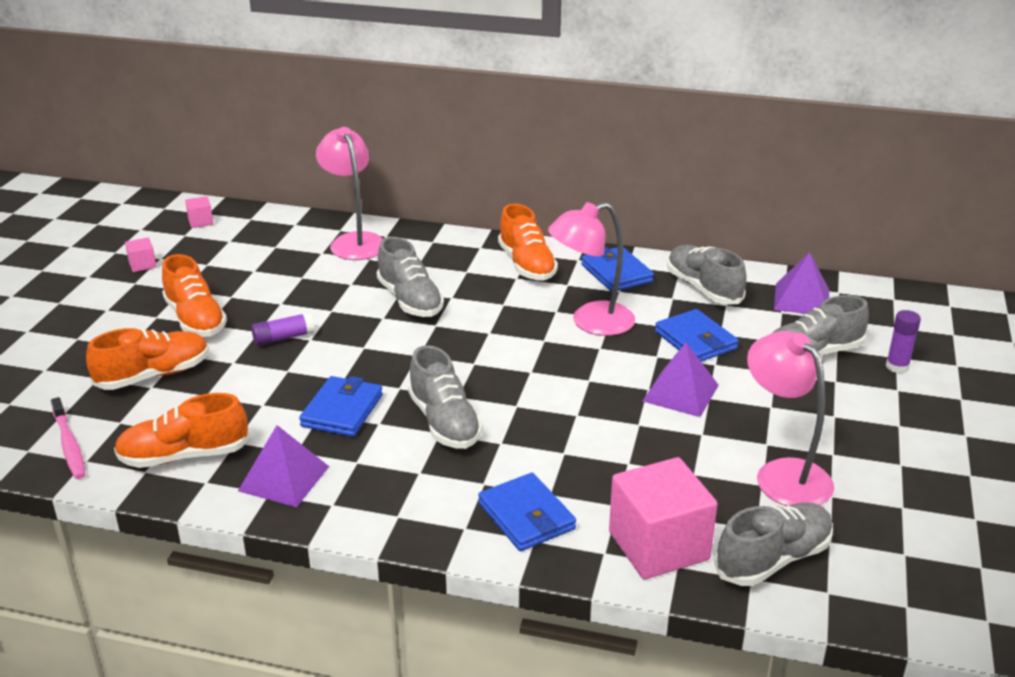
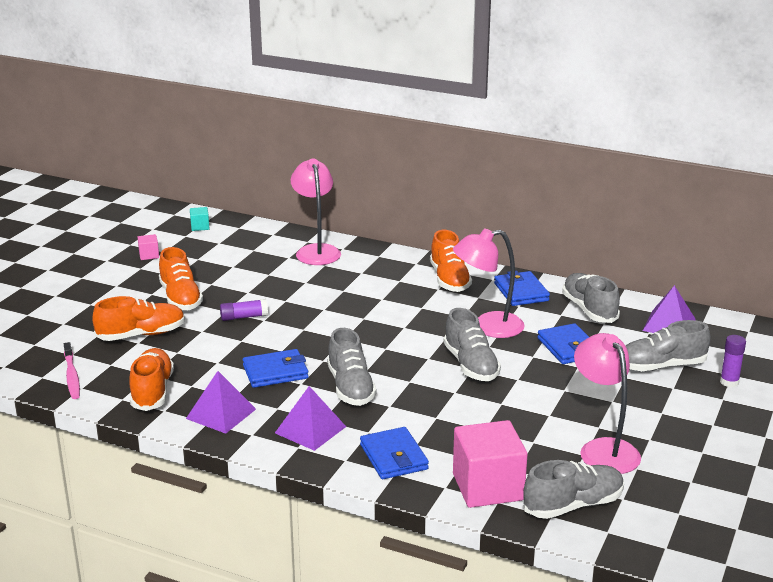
camera: 10 degrees right, 5 degrees down
orange shoe [114,393,250,468] -> orange shoe turned 90 degrees clockwise [129,348,174,411]
pink cube [185,196,214,228] -> turquoise cube [190,207,210,231]
blue wallet [299,376,383,437] -> blue wallet turned 45 degrees clockwise [243,349,309,388]
grey shoe [377,237,444,317] -> grey shoe moved to [444,308,501,381]
purple pyramid [643,343,719,417] -> purple pyramid moved to [275,386,346,451]

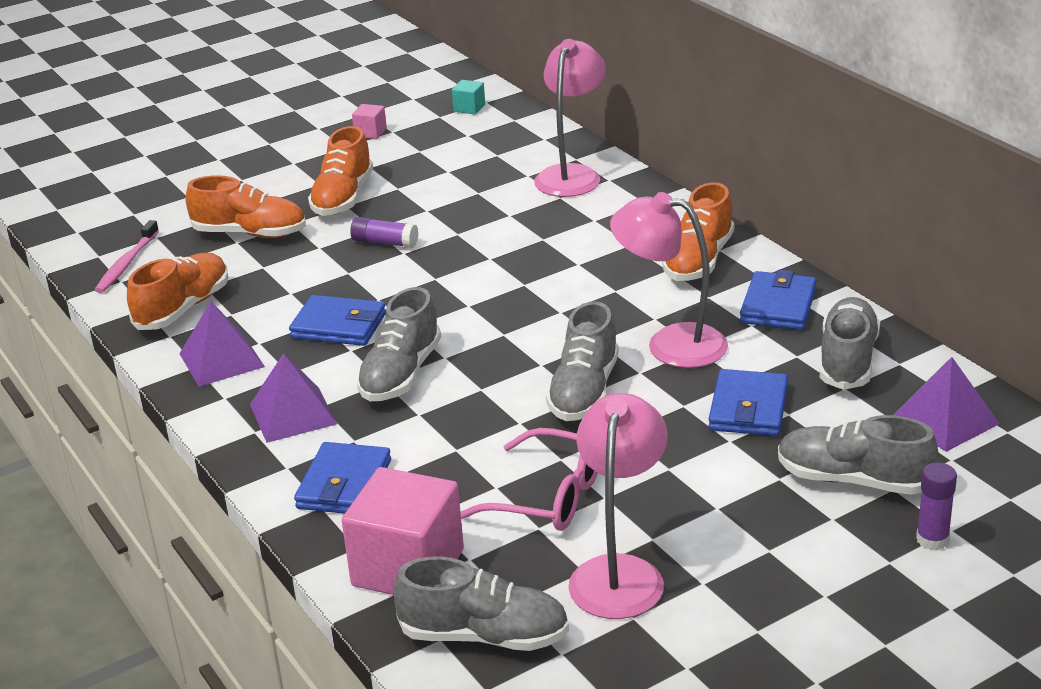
camera: 35 degrees right, 5 degrees up
none -> pink glasses [461,428,598,531]

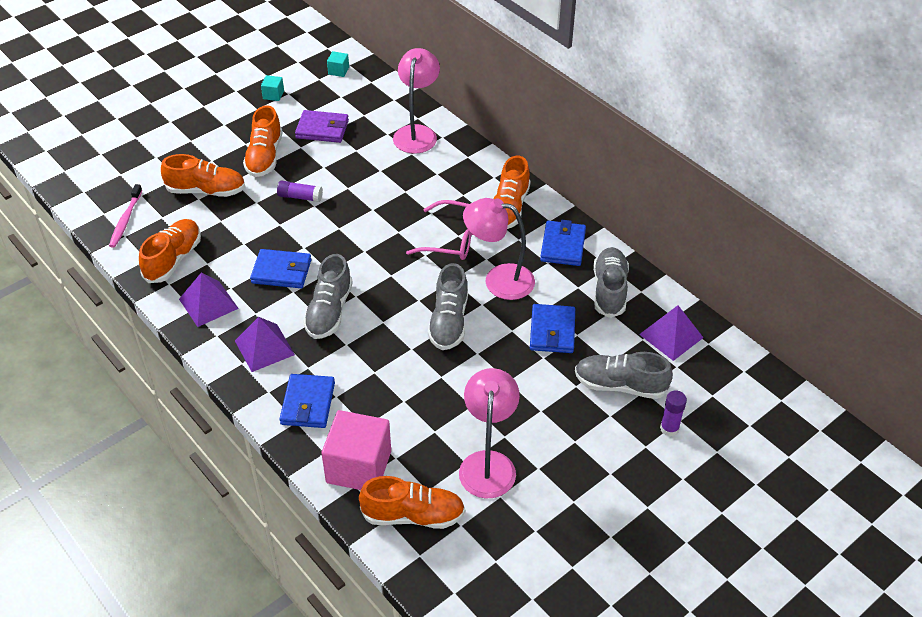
camera: 10 degrees left, 15 degrees up
pink cube [352,104,387,139] -> turquoise cube [261,75,284,101]
grey shoe [393,556,569,651] -> orange shoe [359,476,465,529]
pink glasses [461,428,598,531] -> pink glasses moved to [406,200,473,260]
none -> purple wallet [295,110,349,143]

